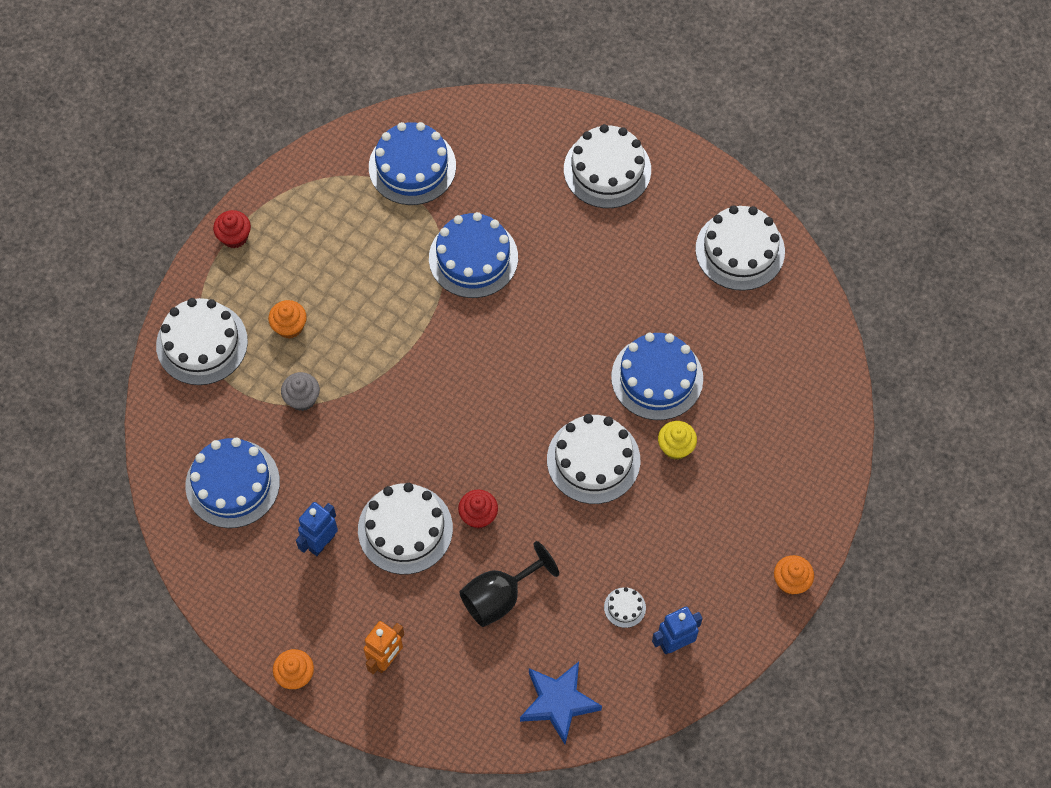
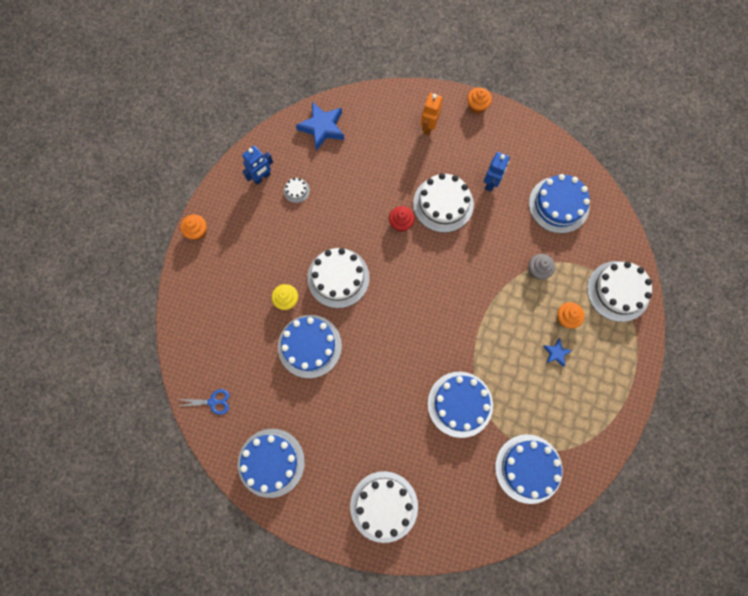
camera: 165 degrees right, 10 degrees up
red cupcake [213,210,251,249] -> none
black goblet [459,541,559,627] -> none
white cake [695,205,785,291] -> blue cake [238,429,305,498]
none -> blue scissors [178,389,229,415]
none -> blue star [543,338,572,367]

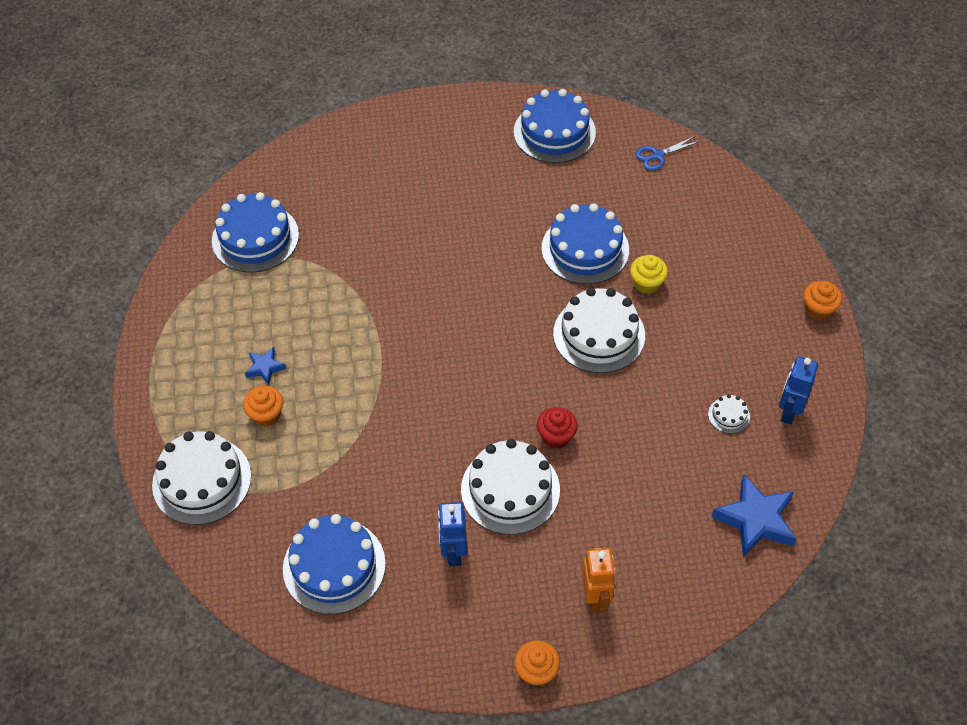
camera: 155 degrees right, 20 degrees down
white cake [350,471,418,543] -> none
blue cake [428,372,493,438] -> none
grey cupcake [529,254,555,279] -> none

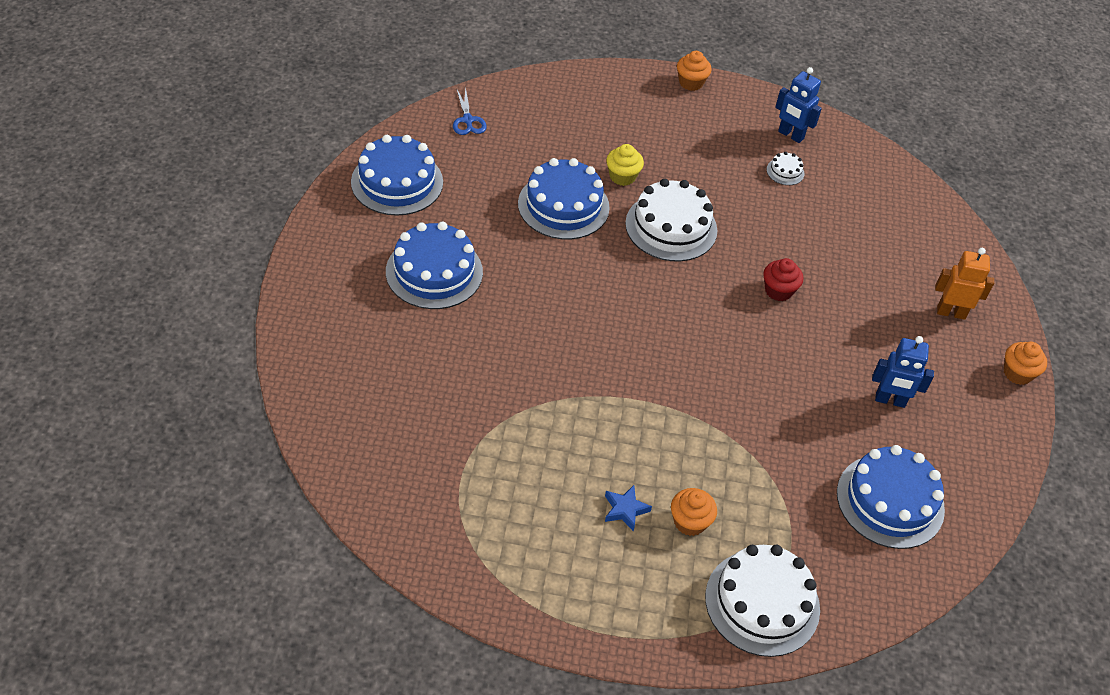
camera: 80 degrees left, 5 degrees down
blue cake [212,192,299,273] -> blue cake moved to [386,222,483,309]
white cake [461,439,560,535] -> none
blue star [712,475,796,557] -> none

